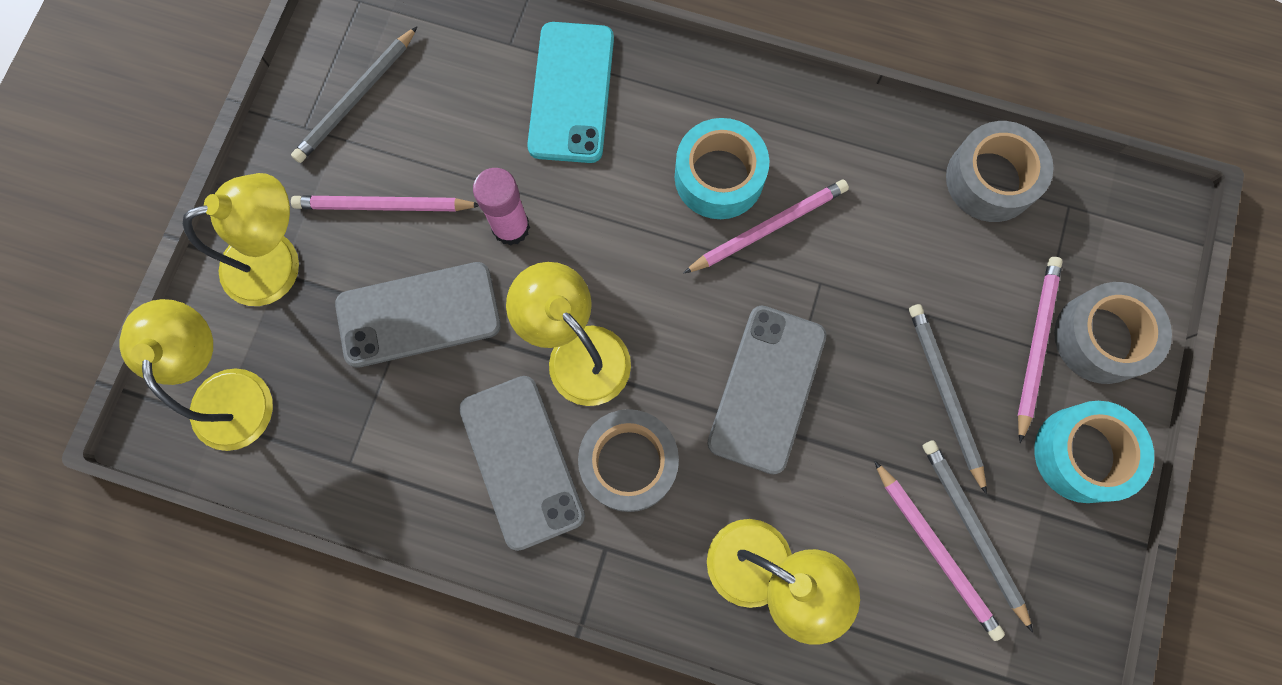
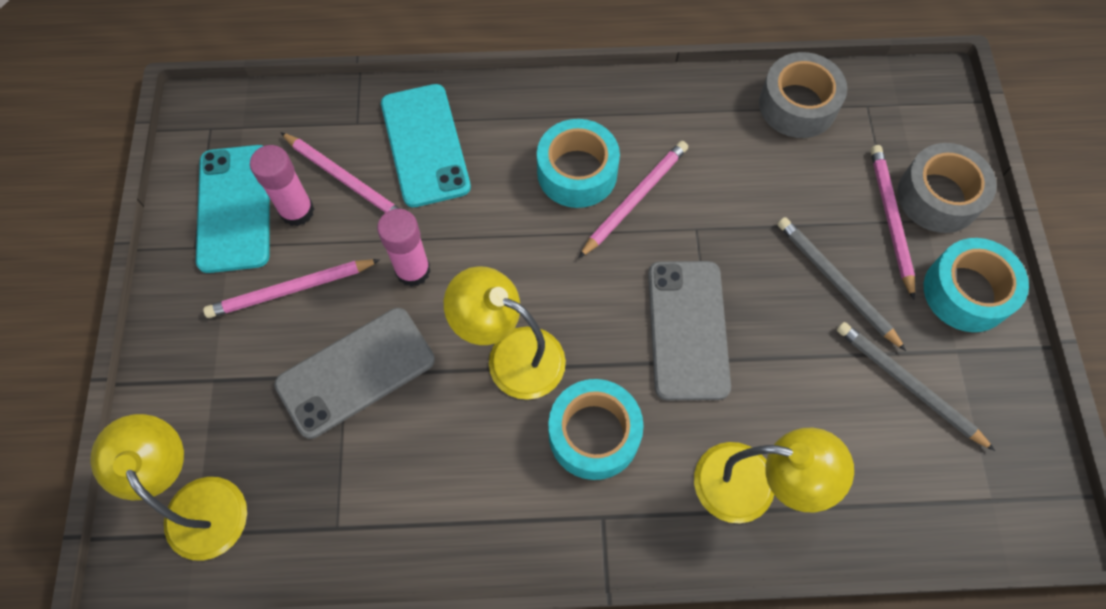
camera: 20 degrees left, 10 degrees down
yellow lamp [183,173,299,306] -> none
grey pencil [291,26,418,163] -> turquoise phone [196,145,270,273]
grey phone [459,376,585,551] -> none
grey tape [578,409,679,512] -> turquoise tape [548,379,644,480]
pink pencil [874,460,1005,641] -> pink pencil moved to [280,132,400,213]
none -> pink glue stick [250,145,314,226]

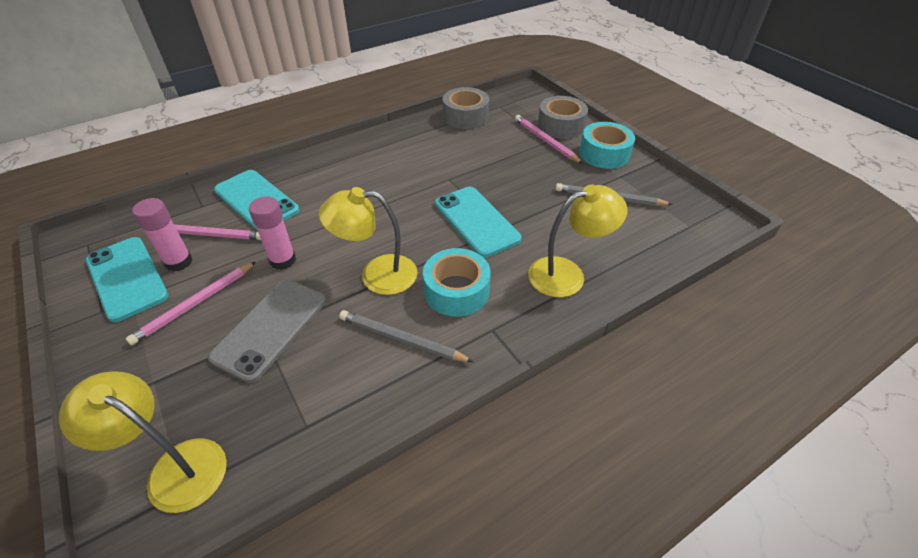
camera: 30 degrees left, 20 degrees down
turquoise tape [537,119,620,208] -> none
pink pencil [579,141,688,258] -> none
grey phone [648,261,731,400] -> turquoise phone [435,187,522,257]
grey pencil [777,217,906,351] -> grey pencil moved to [339,310,474,362]

